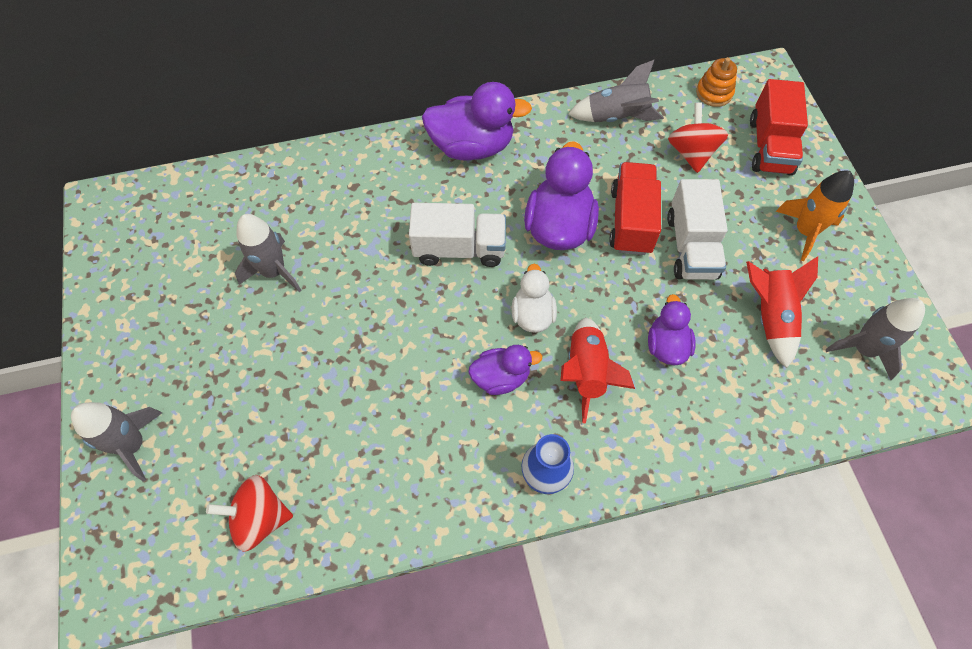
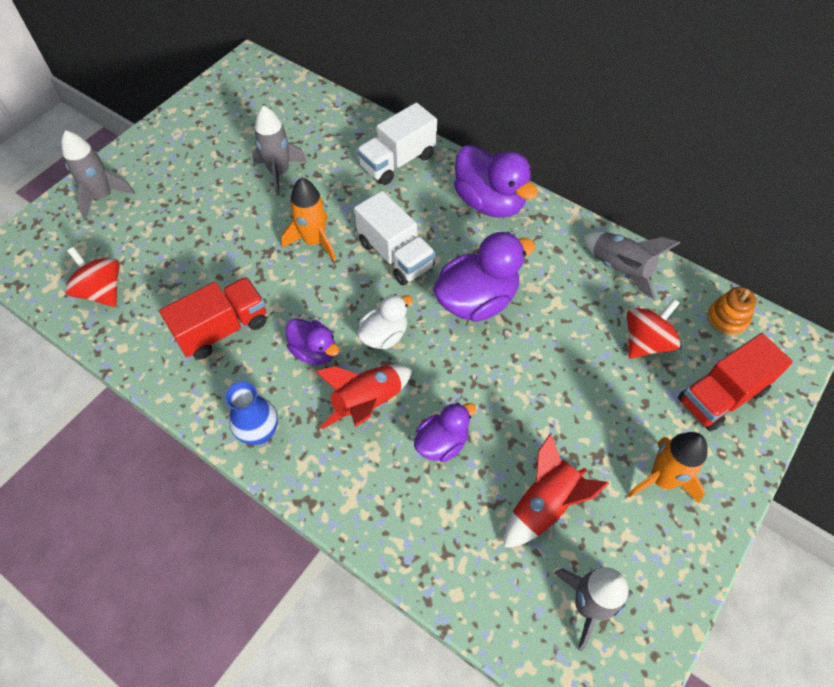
camera: 50 degrees right, 5 degrees down
red truck [609,162,661,255] -> red truck moved to [159,277,267,360]
white truck [667,179,728,280] -> white truck moved to [357,102,437,185]
none -> orange rocket [281,178,336,261]

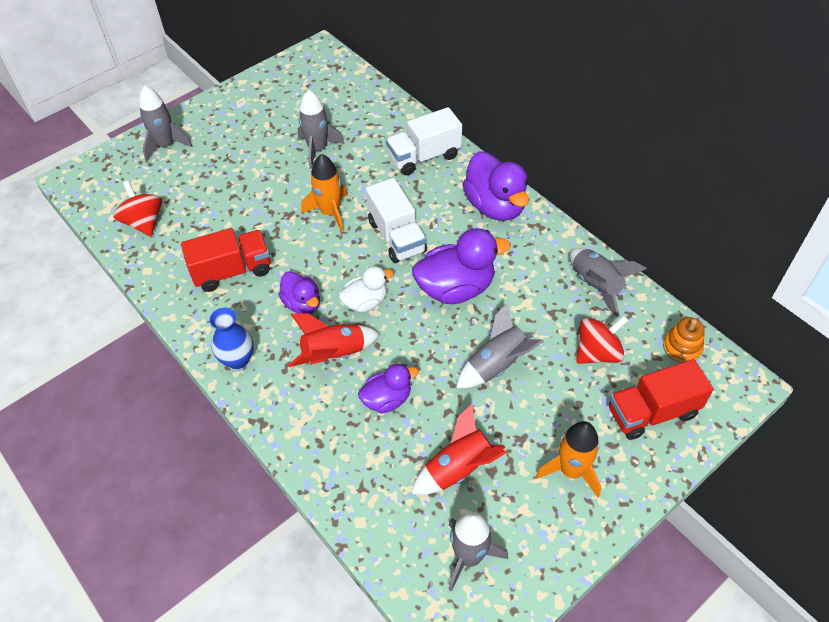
camera: 15 degrees right, 5 degrees down
none -> grey rocket [456,302,544,388]

